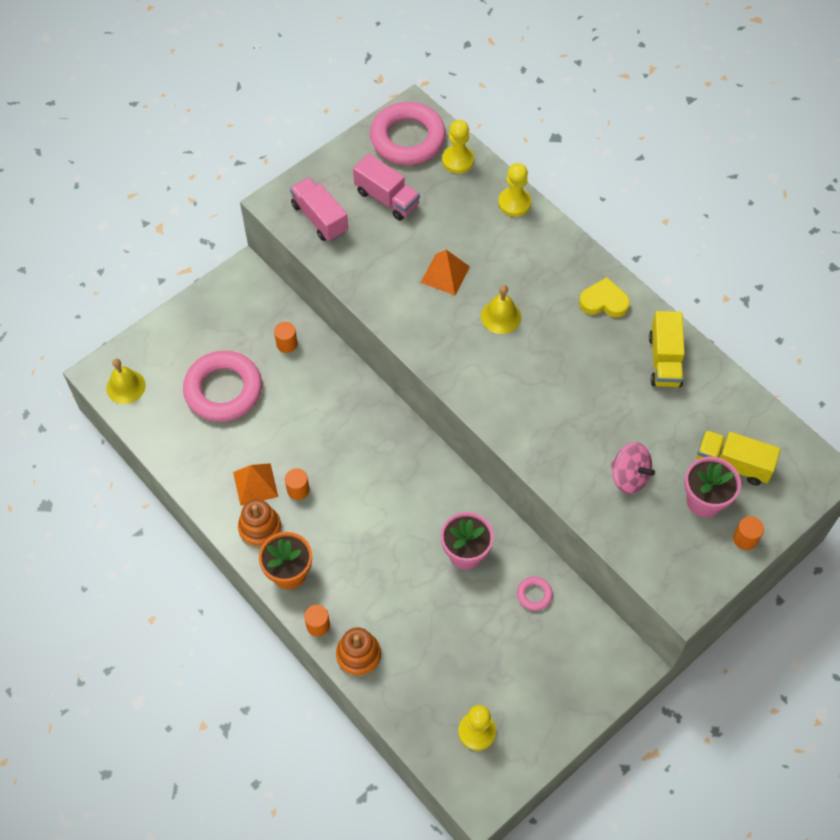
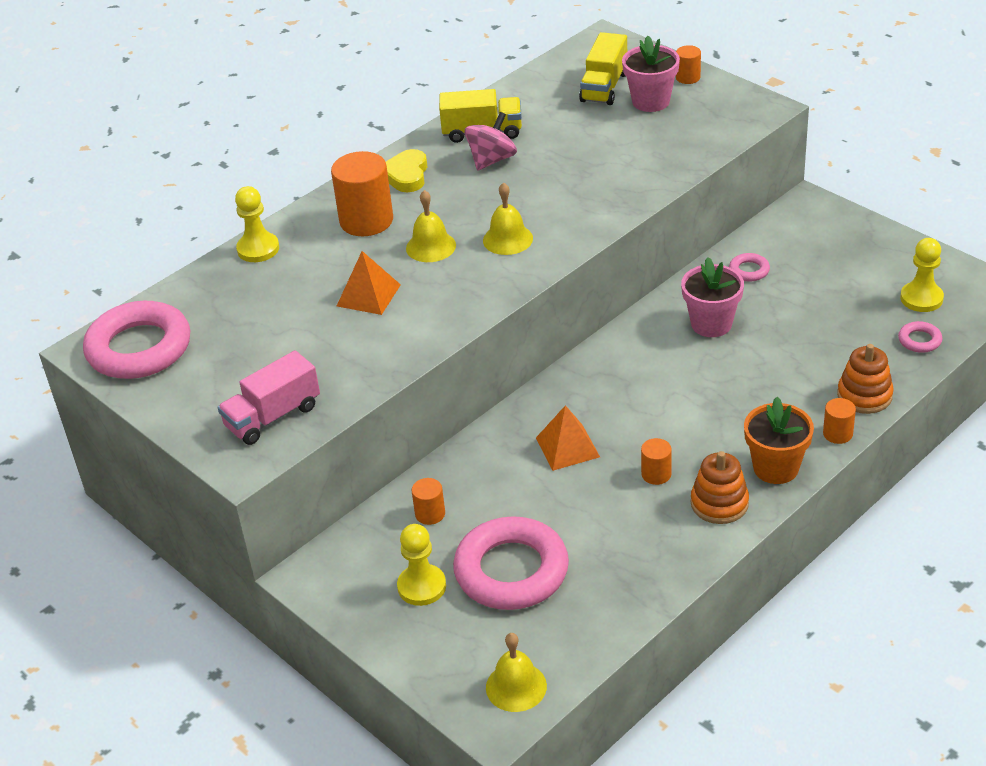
camera: 90 degrees left, 20 degrees down
orange pyramid [233,463,278,506] -> orange pyramid moved to [536,405,600,471]
pink truck [353,154,420,221] -> none
yellow pawn [442,120,474,173] -> yellow pawn moved to [397,524,446,606]
pink spinning top [611,442,655,494] -> pink spinning top moved to [465,112,517,171]
none -> orange cylinder [331,151,393,236]
none -> yellow bell [483,182,533,255]
none -> pink ring [898,321,942,353]

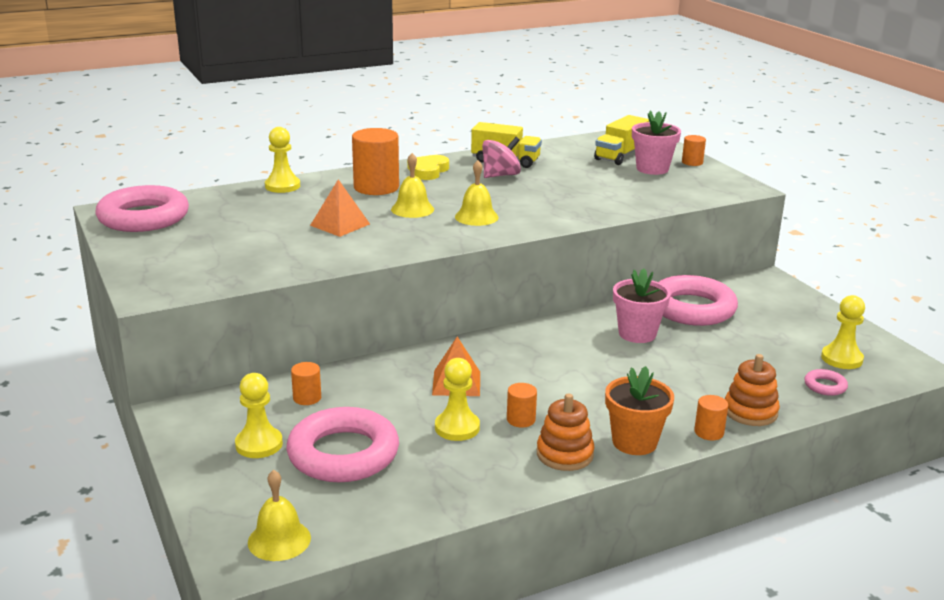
camera: 15 degrees right, 15 degrees down
pink truck [218,350,320,445] -> none
pink ring [729,253,770,281] -> pink ring [659,275,738,326], size x2.37
none -> yellow pawn [435,358,480,441]

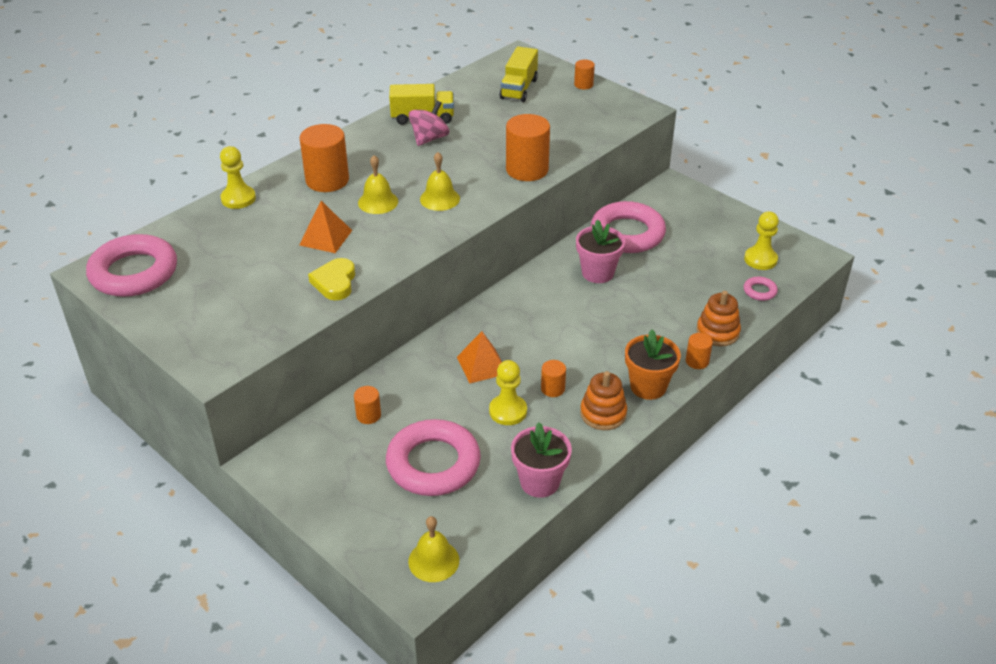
camera: 20 degrees left, 15 degrees up
yellow pawn [235,373,283,458] -> none
yellow heart [407,155,449,180] -> yellow heart moved to [308,258,355,300]
pink flower pot [632,111,681,175] -> pink flower pot moved to [511,422,572,498]
none -> orange cylinder [506,114,550,181]

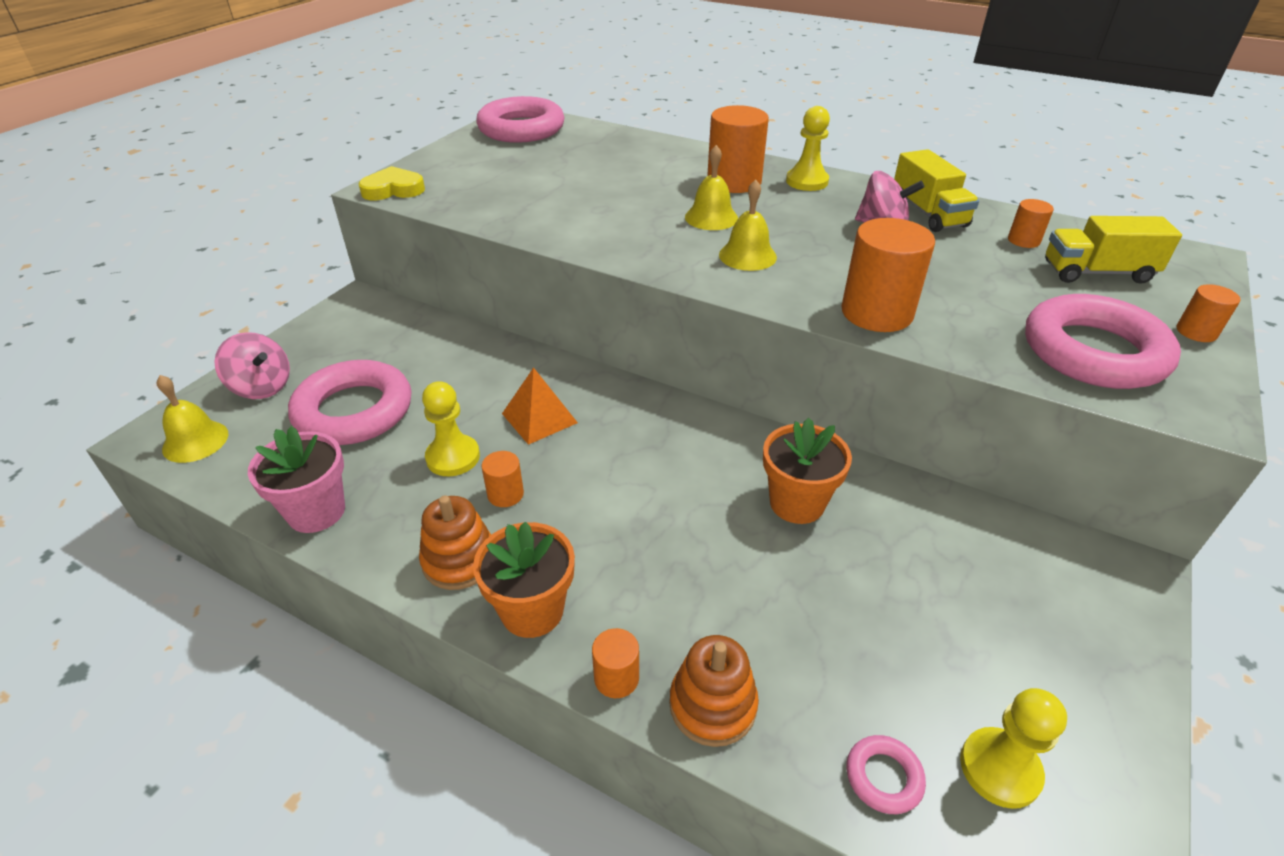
camera: 75 degrees right, 0 degrees up
yellow pawn [220,146,256,209] -> yellow pawn moved to [786,106,830,191]
orange pyramid [299,201,352,253] -> none
yellow heart [308,258,355,300] -> yellow heart moved to [358,166,425,200]
orange cylinder [354,386,381,424] -> orange cylinder moved to [1008,199,1054,248]
pink flower pot [576,219,625,283] -> orange flower pot [763,418,852,524]
pink ring [591,201,666,253] -> pink ring moved to [1025,294,1181,389]
none -> pink spinning top [214,332,290,399]

